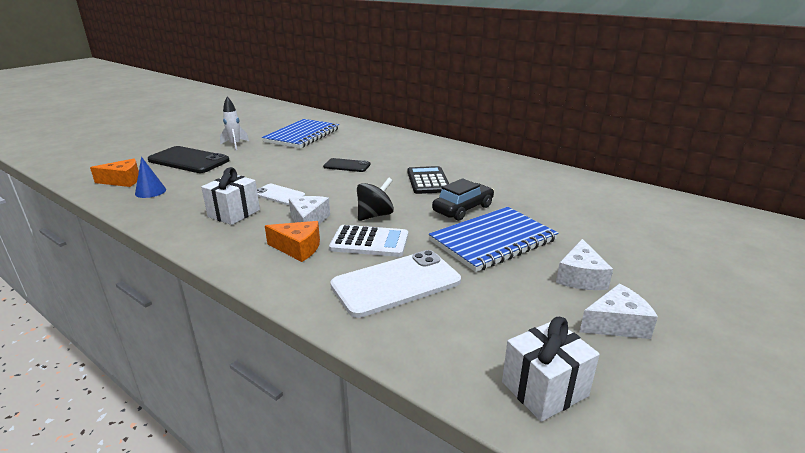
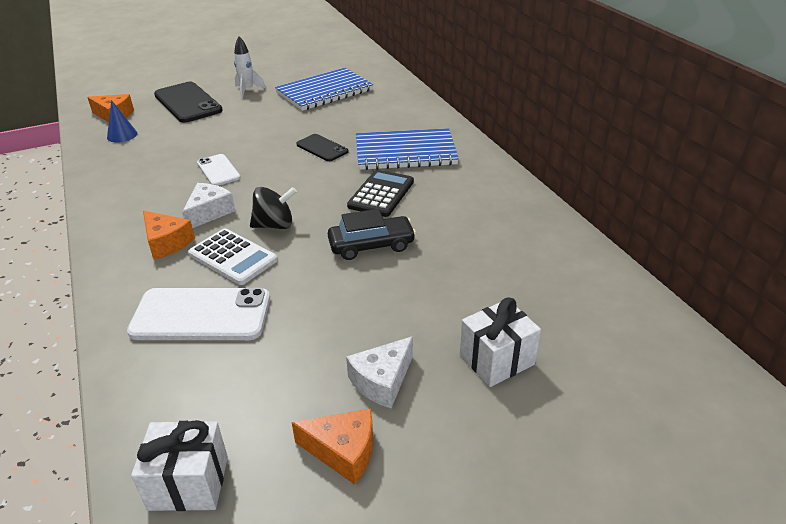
camera: 30 degrees right, 10 degrees up
white gift [201,167,260,225] -> white gift moved to [460,297,541,387]
blue notebook [429,207,558,272] -> blue notebook moved to [356,128,459,170]
white cheese [580,284,658,339] -> orange cheese [292,408,373,485]

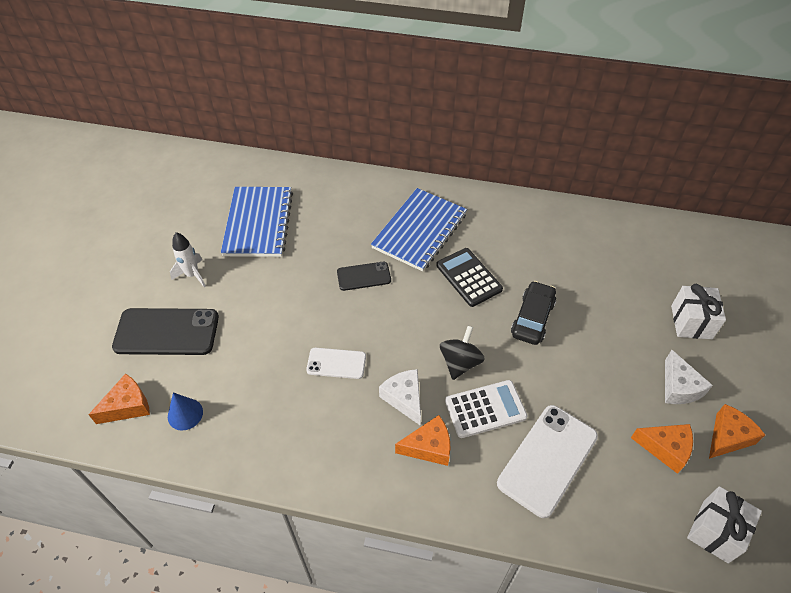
camera: 55 degrees left, 15 degrees up
none -> orange cheese [631,424,693,474]

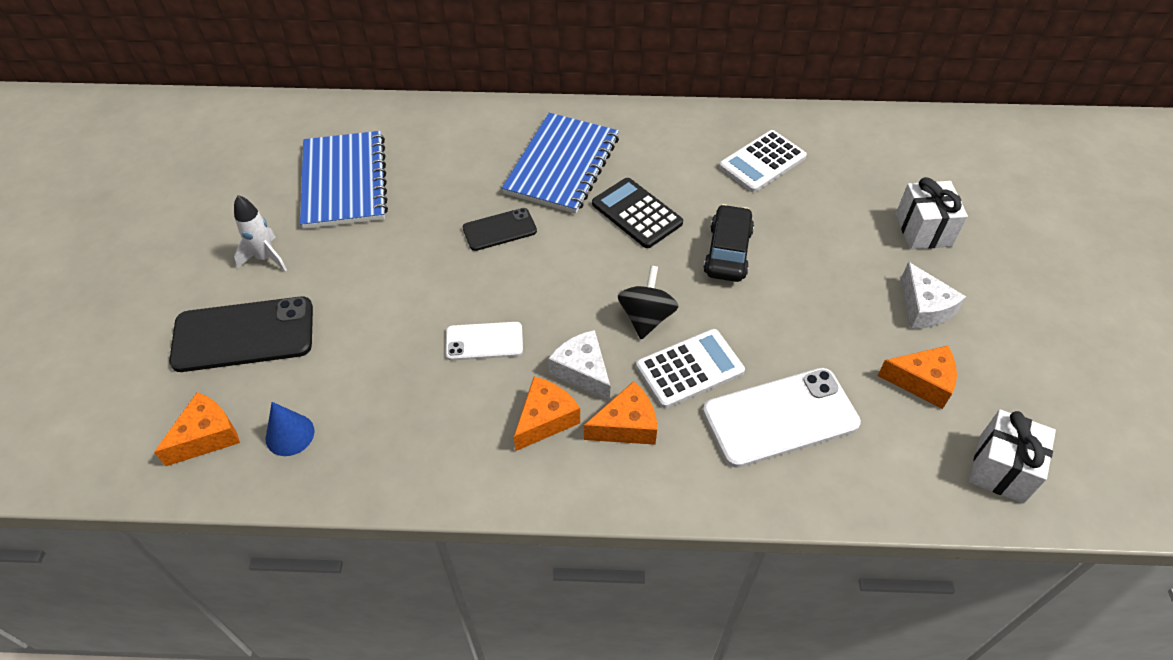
camera: 10 degrees left, 0 degrees up
white phone [497,405,598,518] -> white phone turned 45 degrees clockwise [703,368,861,468]
orange cheese [709,404,765,459] -> orange cheese moved to [514,376,580,451]
none -> white calculator [719,130,807,192]

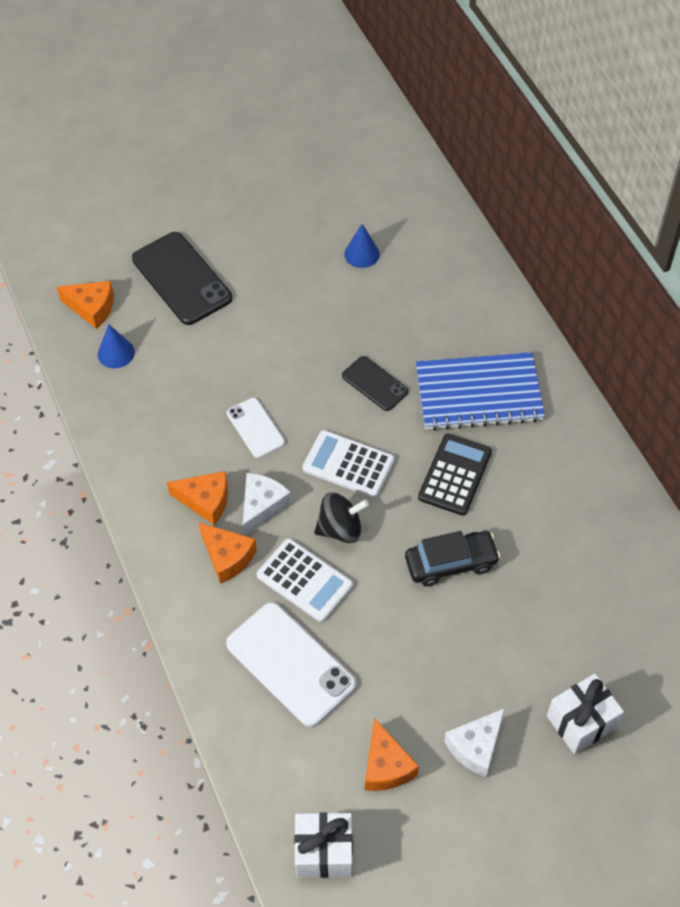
camera: 65 degrees right, 5 degrees up
white rocket [234,195,287,272] -> none
blue notebook [300,131,388,229] -> blue cone [344,224,380,268]
white calculator [719,130,807,192] -> white calculator moved to [302,430,395,498]

